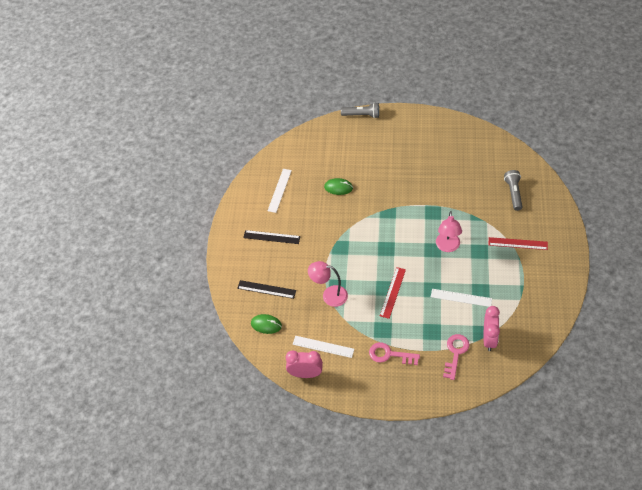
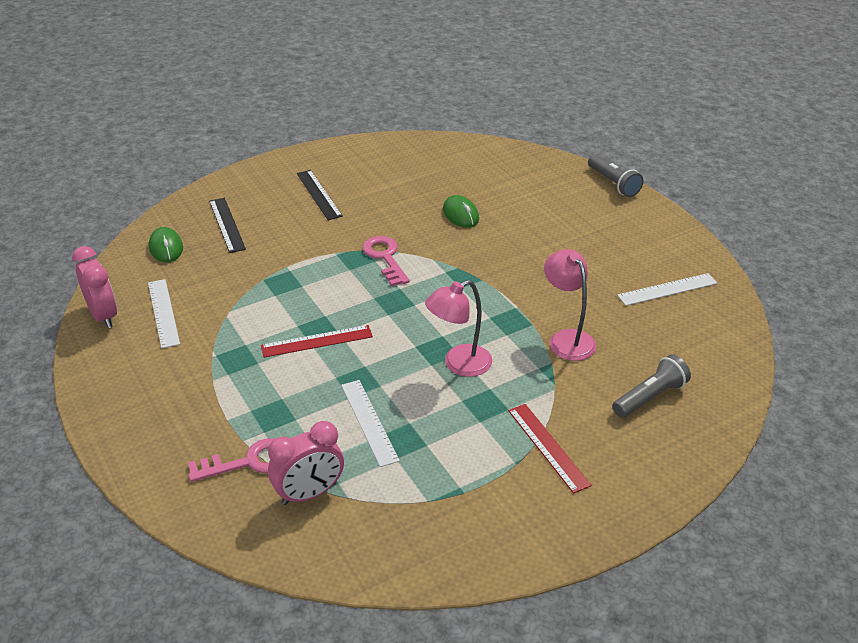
camera: 50 degrees right, 15 degrees down
white ruler [268,169,292,213] -> white ruler moved to [617,273,717,306]
pink lamp [308,261,348,307] -> pink lamp moved to [544,249,596,361]
pink key [369,342,420,365] -> pink key moved to [362,236,410,286]

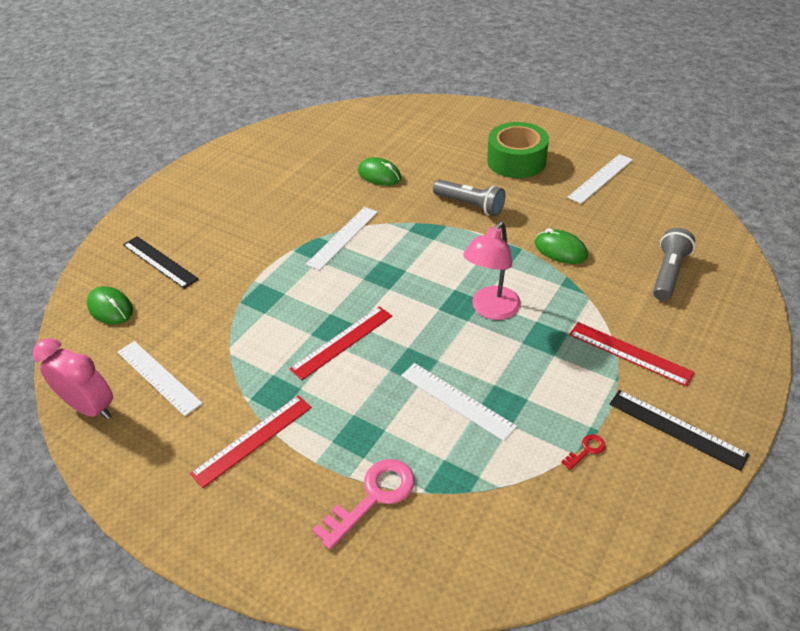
camera: 25 degrees left, 5 degrees up
pink clock [268,421,344,505] -> none
black ruler [297,170,343,220] -> black ruler moved to [609,390,750,471]
pink key [362,236,410,286] -> white ruler [306,207,378,270]
pink lamp [544,249,596,361] -> green mouse [535,228,588,264]
grey flashlight [588,154,643,197] -> grey flashlight moved to [433,180,505,216]
none -> red ruler [190,395,312,488]
none -> green tape [487,122,549,178]
none -> red key [561,434,605,470]

